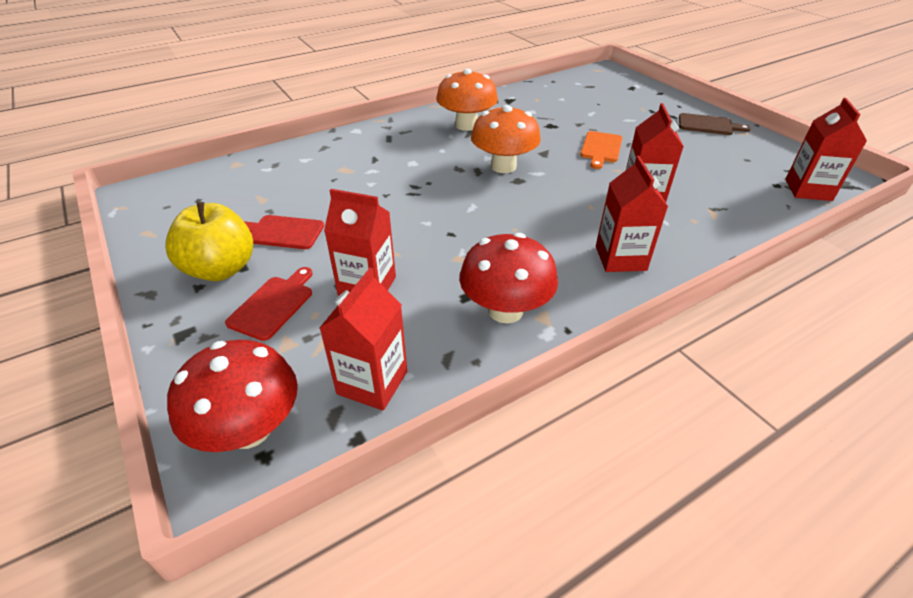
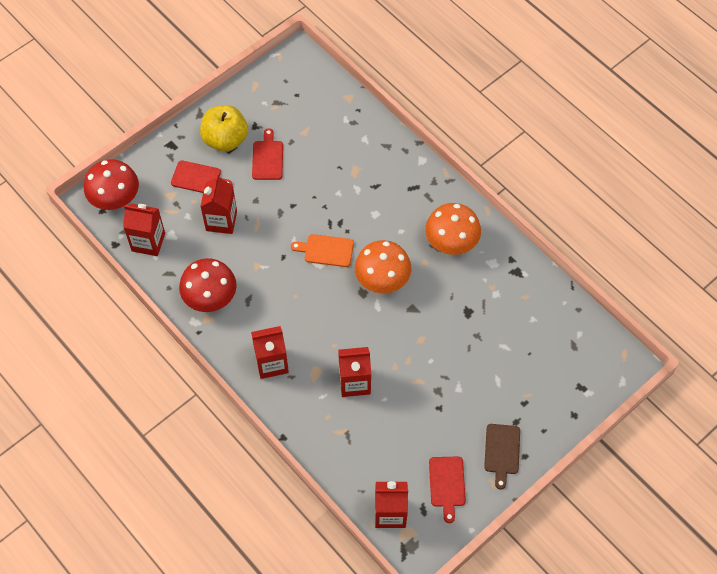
camera: 80 degrees right, 20 degrees up
orange cutting board [580,131,622,169] -> orange cutting board moved to [291,234,354,267]
none -> red cutting board [429,457,466,523]

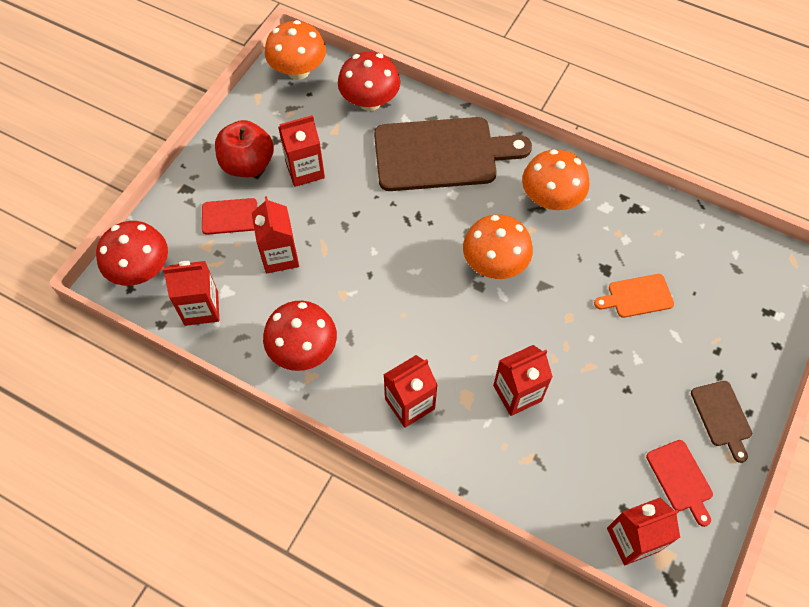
camera: 20 degrees left, 0 degrees up
yellow apple [200,105,248,152] -> red apple [215,120,274,177]
red cutting board [252,128,283,180] -> red carton [278,115,325,187]
orange cutting board [291,234,354,267] -> orange cutting board moved to [594,274,674,318]
none -> orange mushroom [265,20,326,80]
none -> red mushroom [338,52,400,111]
none -> brown cutting board [374,117,532,191]

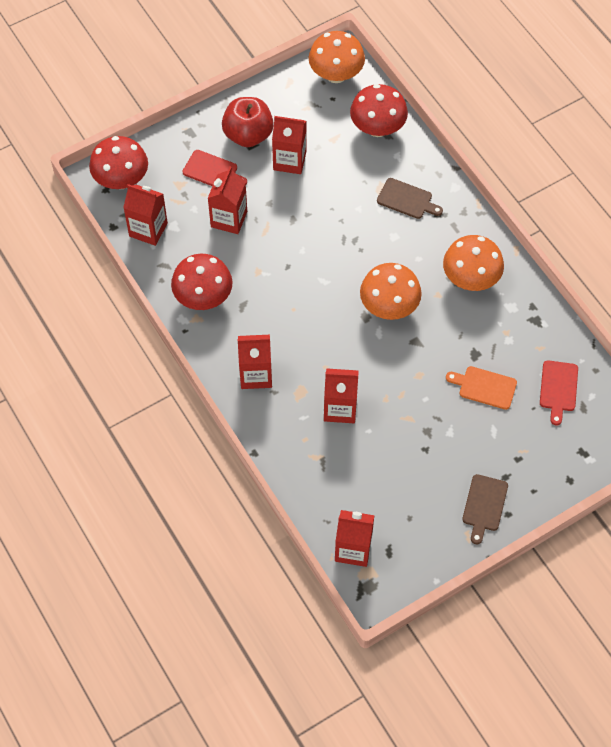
camera: 30 degrees right, 0 degrees up
brown cutting board [374,117,532,191] -> brown cutting board [377,178,443,219], size x0.46
red cutting board [646,440,713,527] -> red cutting board moved to [540,360,578,425]

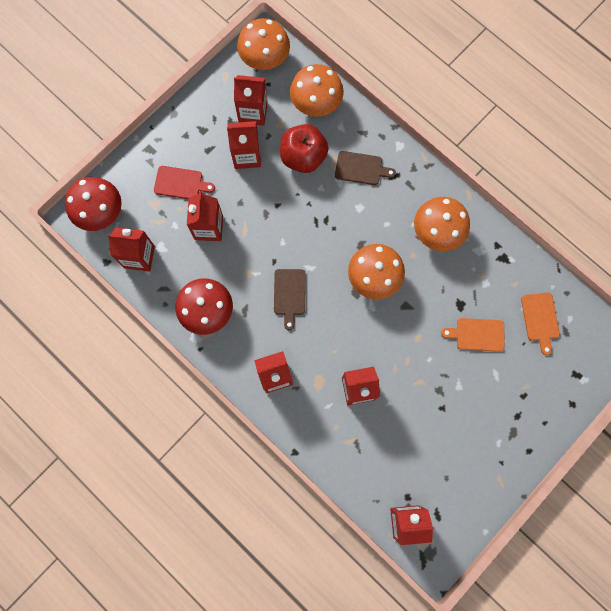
camera: 15 degrees left, 15 degrees up
red apple [222,97,274,147] -> red apple moved to [280,124,328,173]
red mushroom [350,84,408,137] -> orange mushroom [290,64,344,117]
brown cutting board [462,474,508,544] -> brown cutting board moved to [274,269,306,330]
red cutting board [540,360,578,425] -> orange cutting board [521,293,560,355]
none -> red carton [234,75,268,126]

